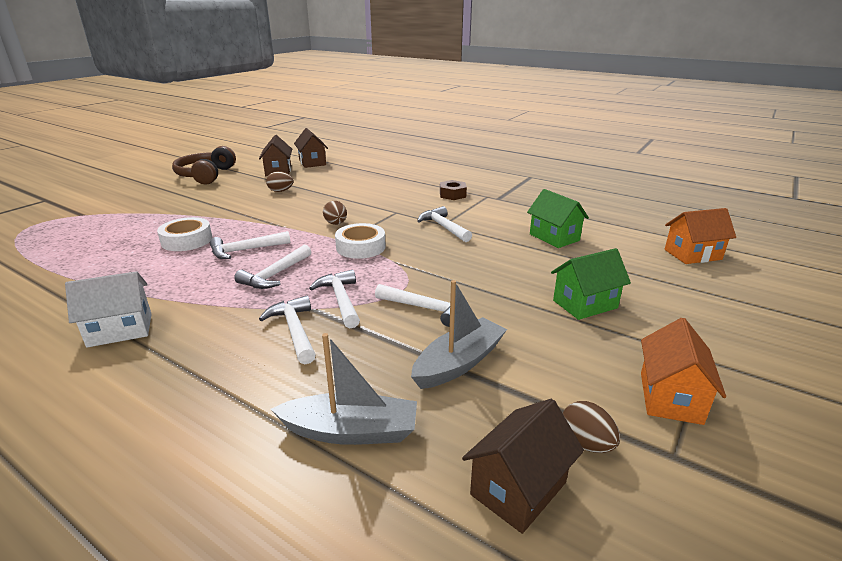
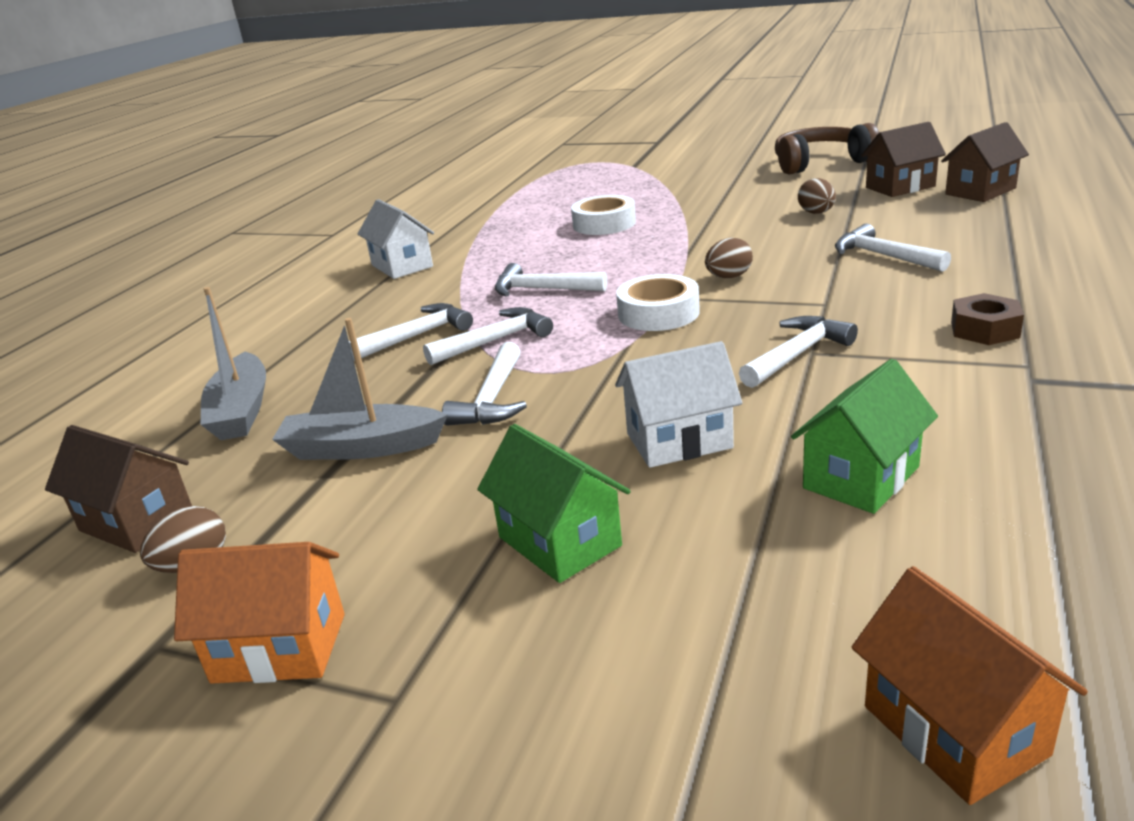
camera: 80 degrees right, 0 degrees up
white hammer [210,231,290,259] -> white hammer moved to [835,224,951,272]
grey boat [411,280,507,389] -> grey boat turned 150 degrees clockwise [272,318,448,460]
none -> white house [615,341,742,468]

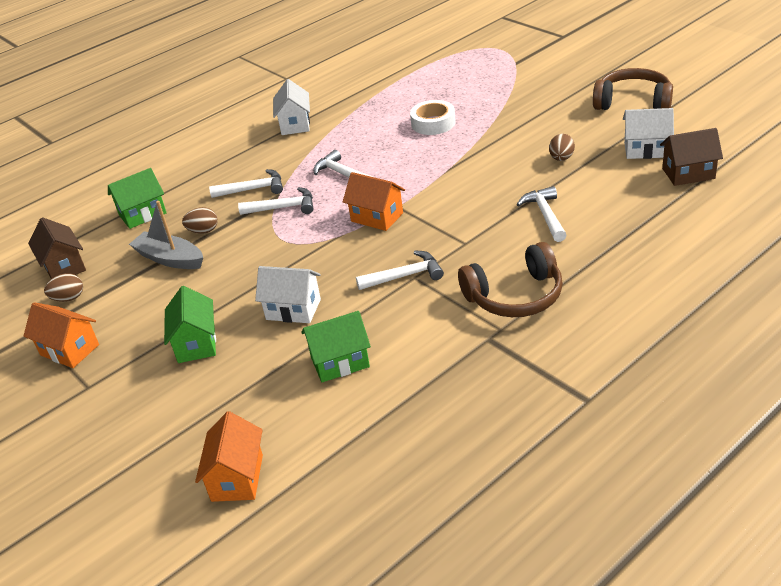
camera: 30 degrees right, 10 degrees up
grey boat [200,287,266,440] -> green house [108,168,167,229]
white hammer [442,342,527,426] -> none
white tape [616,274,700,331] -> orange house [343,172,405,231]
brown egg [705,238,753,278] -> brown egg moved to [182,207,218,234]
brown house [861,122,946,197] -> white house [623,108,674,159]
brown nut [951,293,1024,345] -> brown headphones [458,242,563,317]

